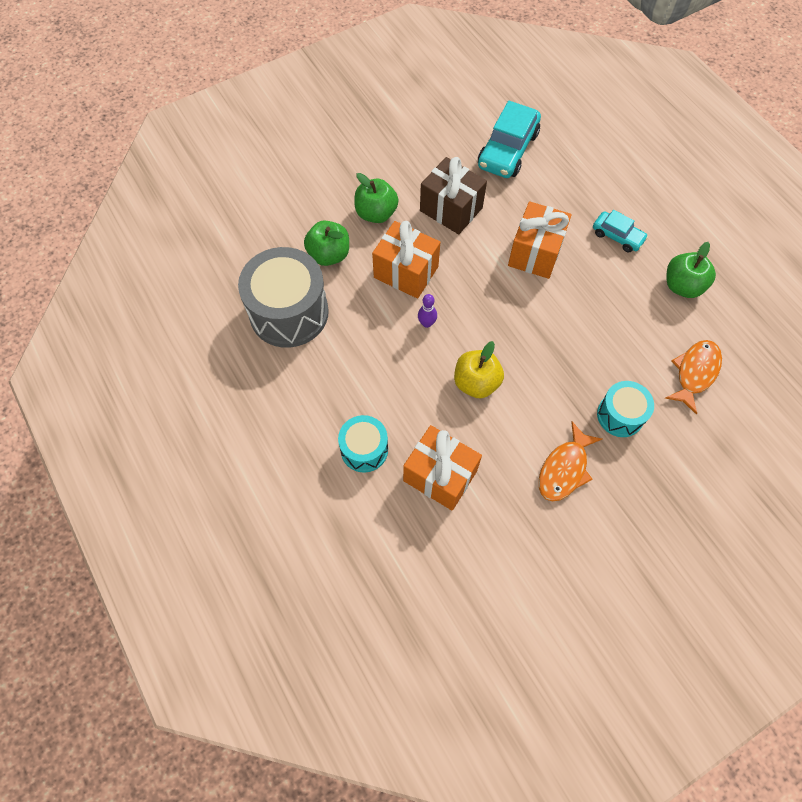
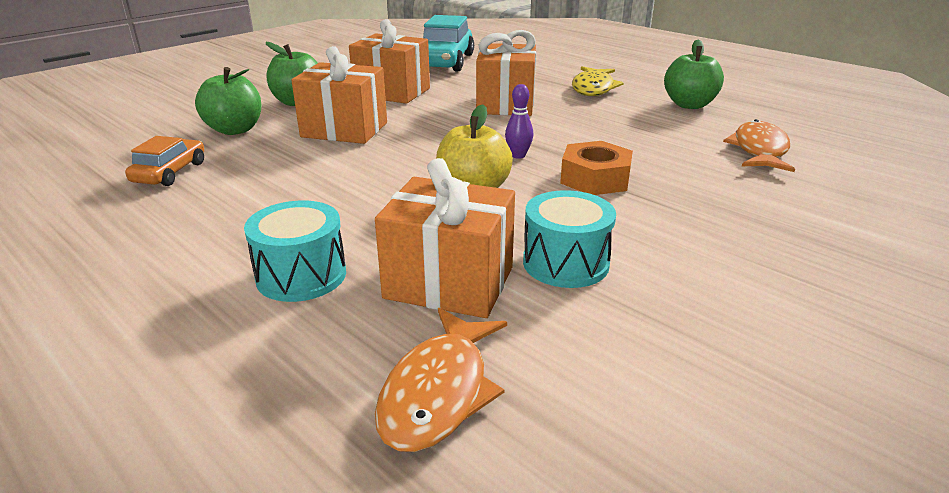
camera: 15 degrees left, 35 degrees down
grey drum [238,247,329,348] -> orange car [125,136,204,186]
purple bowling pin [418,294,437,328] -> purple bowling pin moved to [505,84,533,159]
brown gift [420,157,487,234] -> orange gift [349,19,430,104]
orange fish [539,422,602,501] -> orange fish moved to [375,308,507,452]
turquoise car [593,210,648,252] -> yellow fish [572,66,623,96]
turquoise drum [597,381,654,437] -> turquoise drum moved to [523,190,616,288]
none -> orange nut [560,141,633,195]

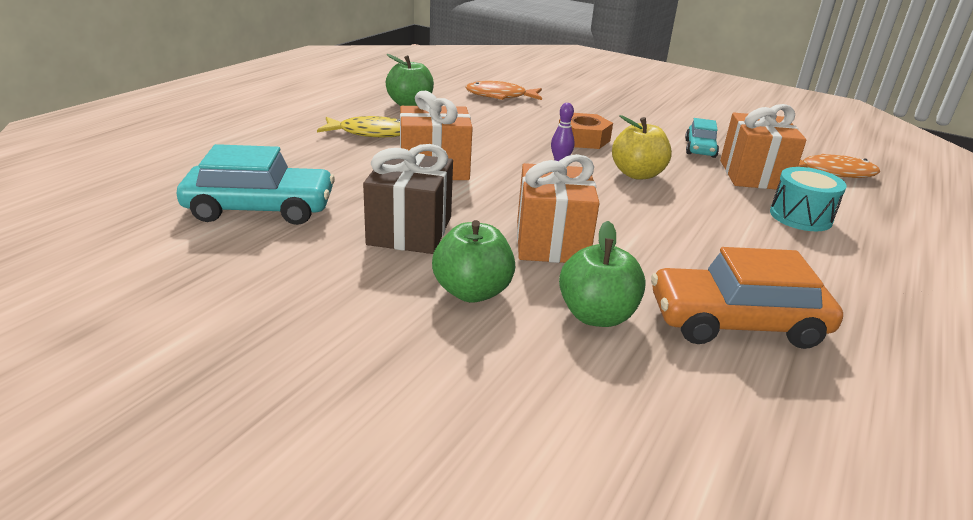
camera: 105 degrees left, 0 degrees up
orange car [125,136,204,186] -> orange car [651,247,843,349], size x1.76
orange gift [349,19,430,104] -> brown gift [363,144,453,254]
turquoise drum [523,190,616,288] -> turquoise car [685,118,719,158]

